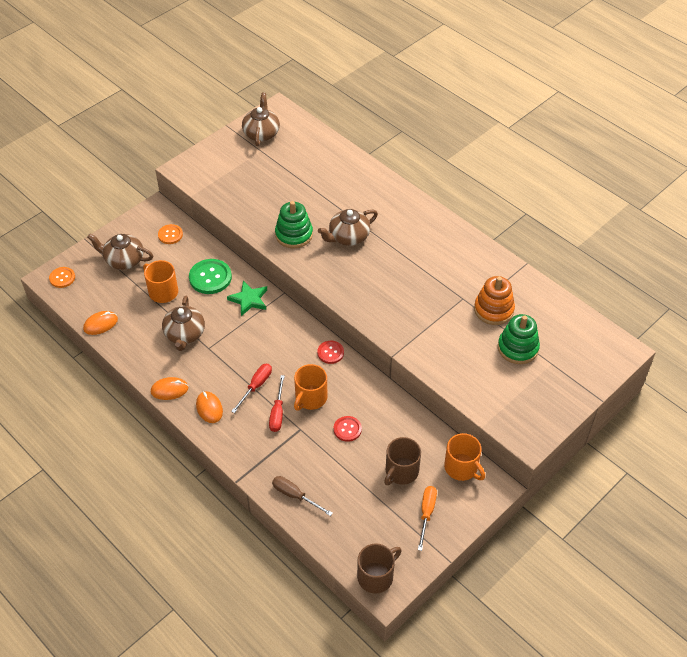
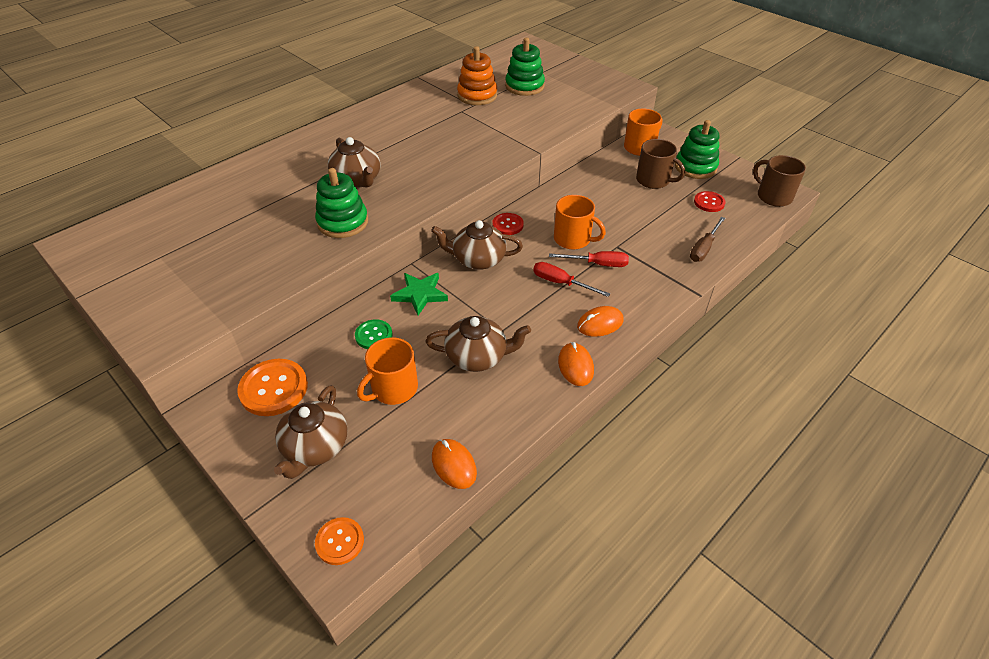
camera: 90 degrees left, 5 degrees down
orange button [158,224,183,244] -> orange button [237,359,308,416], size x1.68
green button [189,259,232,294] -> green button [355,319,393,349], size x0.60
brown teapot [242,92,280,146] -> brown teapot moved to [431,220,523,270]
red button [334,416,362,442] -> red button moved to [694,191,726,212]
orange screwdriver [418,486,437,551] -> green stacking toy [675,120,719,179]

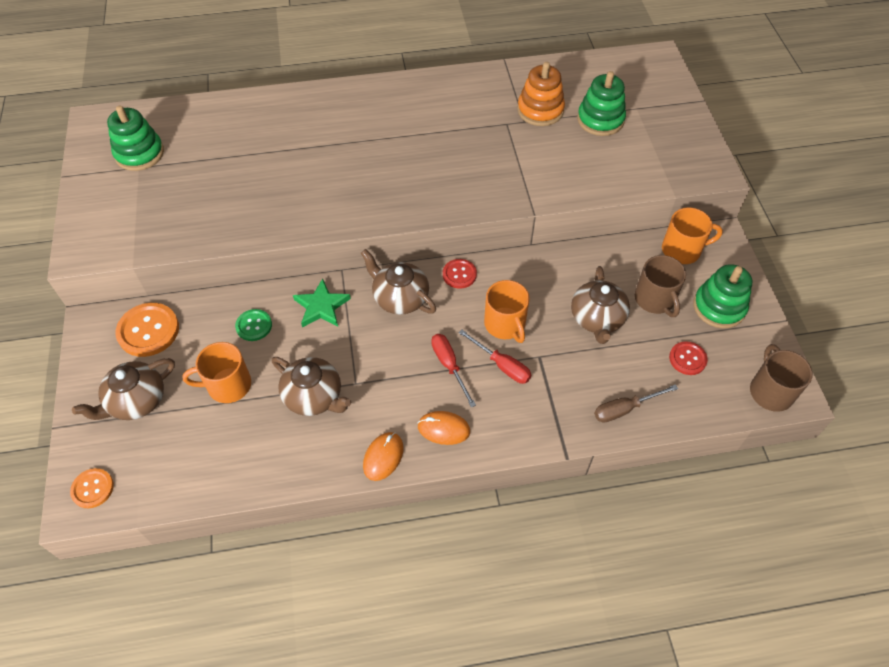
camera: 35 degrees right, 10 degrees up
green stacking toy [315,168,368,238] -> green stacking toy moved to [107,106,164,171]
brown teapot [328,137,380,188] -> brown teapot moved to [571,266,630,344]
orange mouse [432,439,477,489] -> none

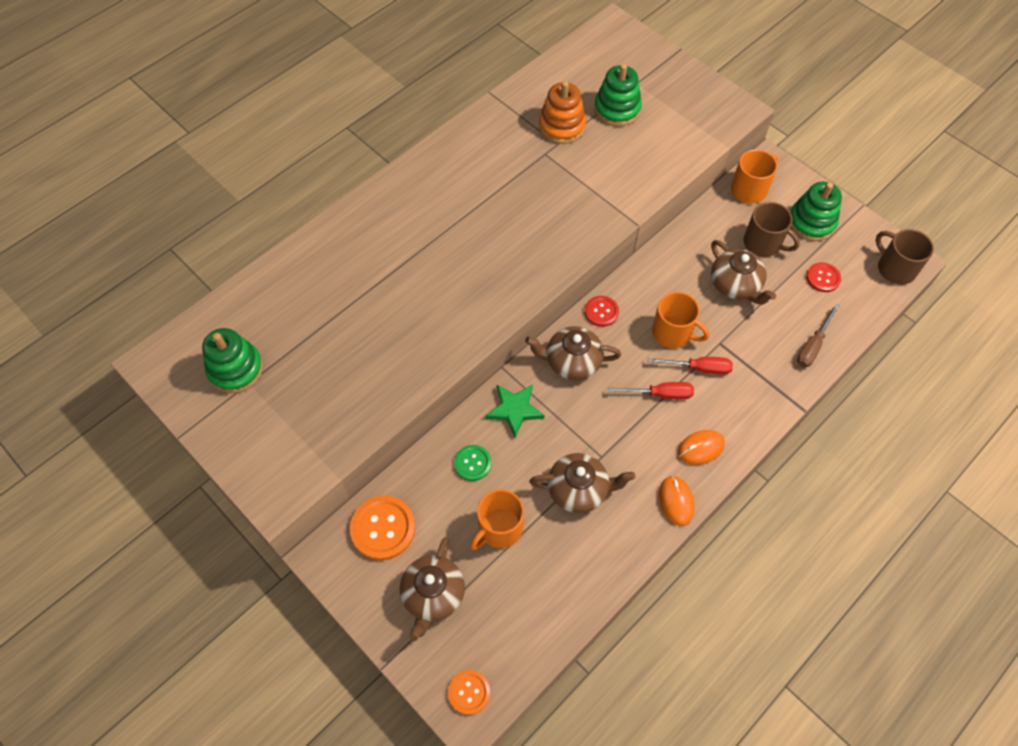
camera: 35 degrees left, 5 degrees up
red screwdriver [431,334,476,407] -> red screwdriver turned 150 degrees clockwise [608,382,694,399]

